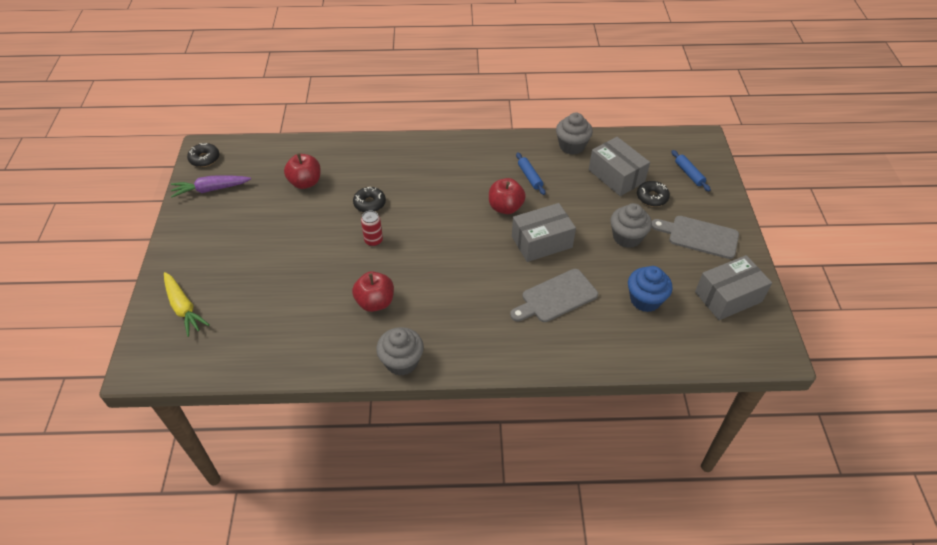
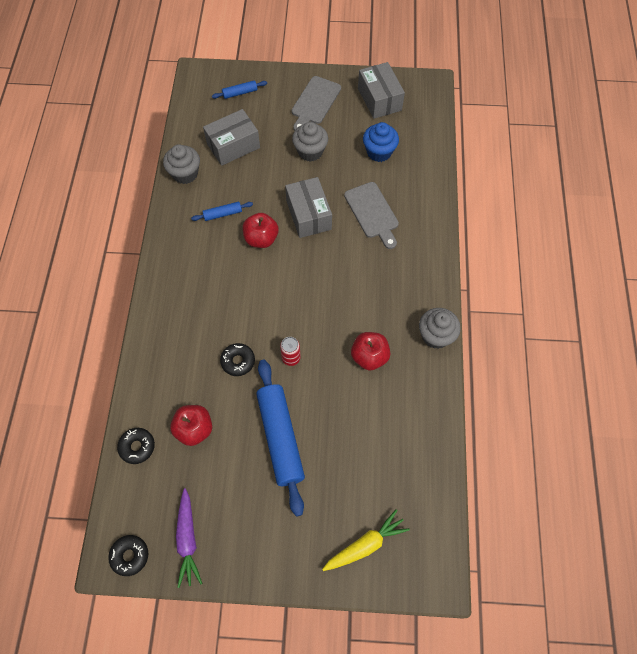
camera: 85 degrees left, 15 degrees up
black donut [637,181,670,207] -> black donut moved to [117,428,155,464]
none -> blue rolling pin [256,360,305,517]

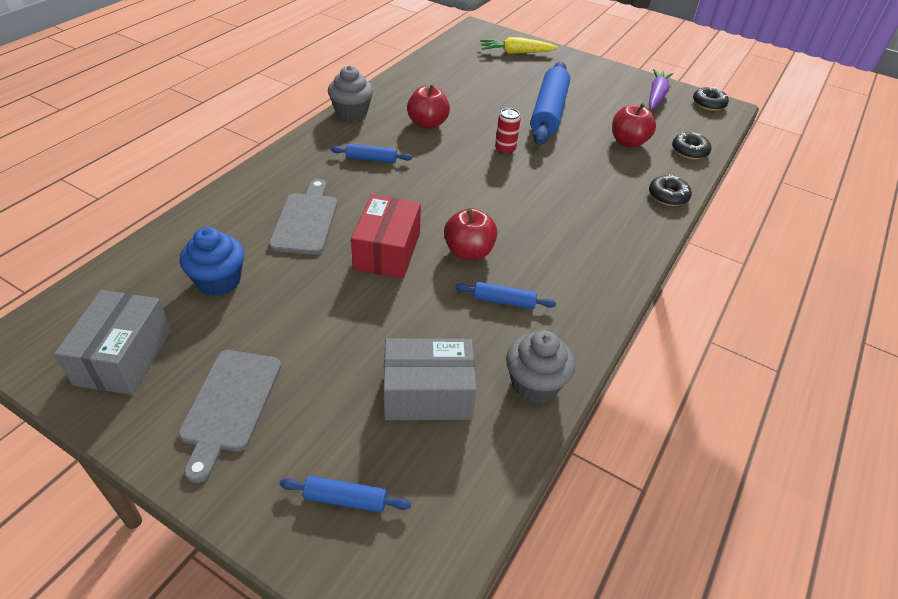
camera: 155 degrees left, 20 degrees down
black donut [220,343,255,376] -> black donut moved to [649,175,692,206]
grey box [285,177,332,238] -> red box [351,194,421,279]
grey cutting board [292,76,341,131] -> grey cutting board turned 135 degrees clockwise [178,350,281,483]
grey cupcake [292,122,328,162] -> none
none -> blue rolling pin [331,144,412,163]

